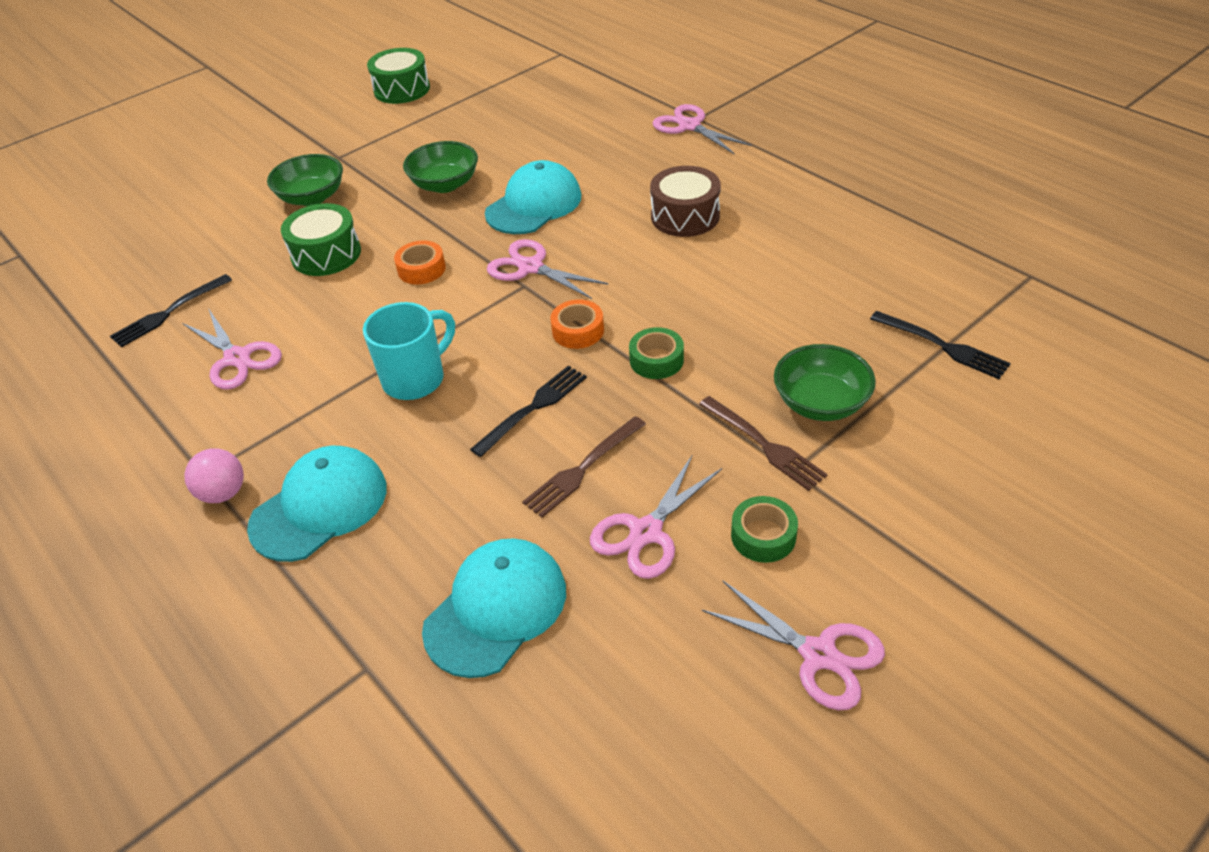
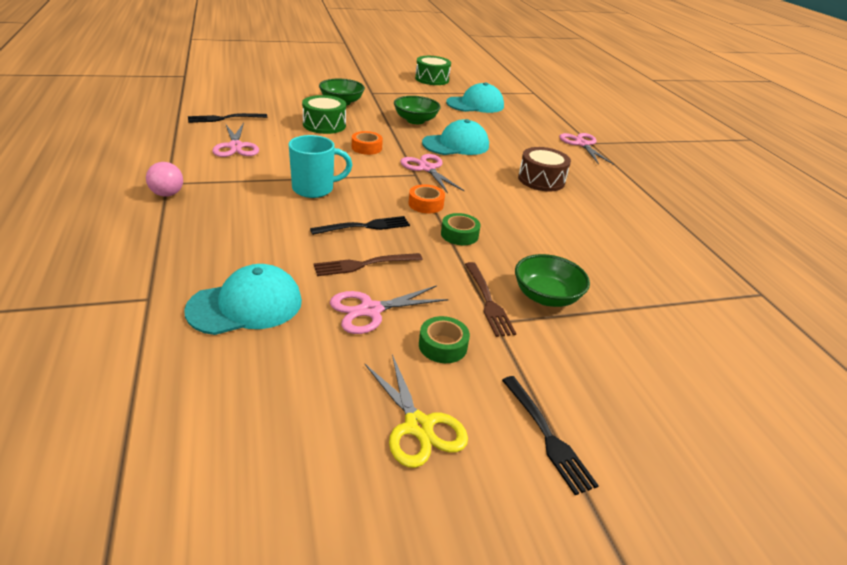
camera: 20 degrees right, 10 degrees down
turquoise cap [247,446,387,562] -> turquoise cap moved to [446,82,504,113]
pink scissors [702,580,885,711] -> yellow scissors [365,354,468,468]
black fork [870,311,1011,379] -> black fork moved to [502,376,599,495]

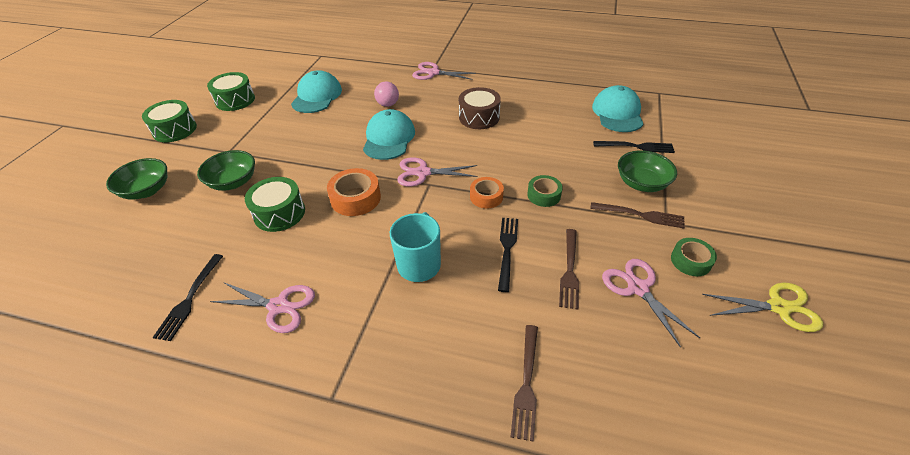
camera: 55 degrees left, 10 degrees up
pink ball [146,162,183,197] -> pink ball moved to [374,82,399,107]
turquoise cap [184,264,302,335] -> turquoise cap moved to [592,85,644,132]
pink scissors [330,285,449,334] -> pink scissors turned 150 degrees clockwise [602,259,700,348]
orange tape [352,131,383,155] -> orange tape [327,168,381,216], size x1.51
green bowl [394,96,441,124] -> green bowl moved to [106,158,167,200]
black fork [502,376,599,495] -> black fork moved to [593,141,675,153]
none -> green drum [142,100,197,142]
none -> brown fork [511,325,538,442]

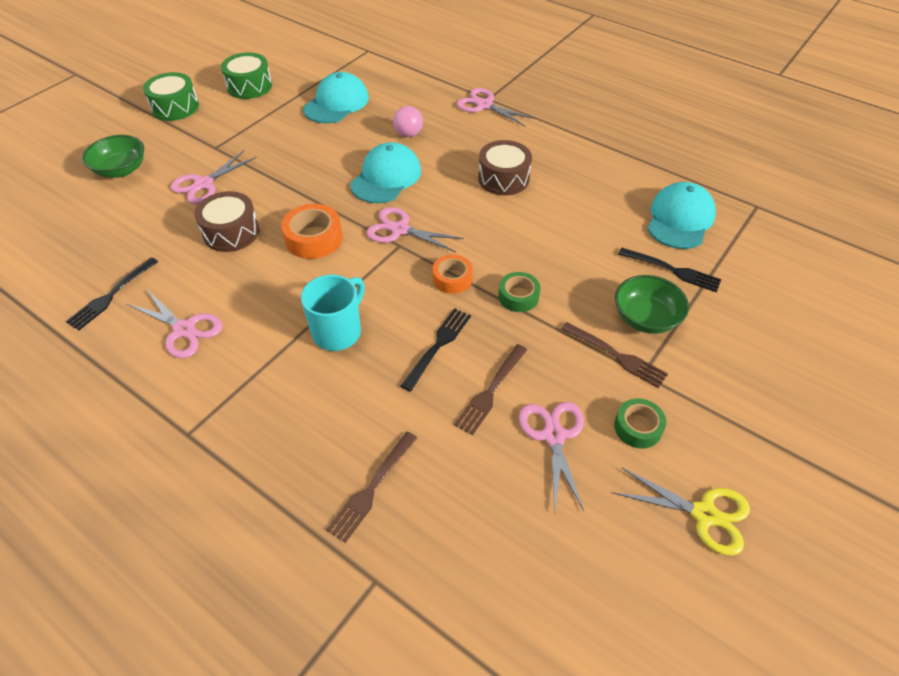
camera: 20 degrees right, 5 degrees up
green bowl [197,150,255,191] -> pink scissors [171,150,257,204]
green drum [245,177,305,232] -> brown drum [194,191,259,252]

